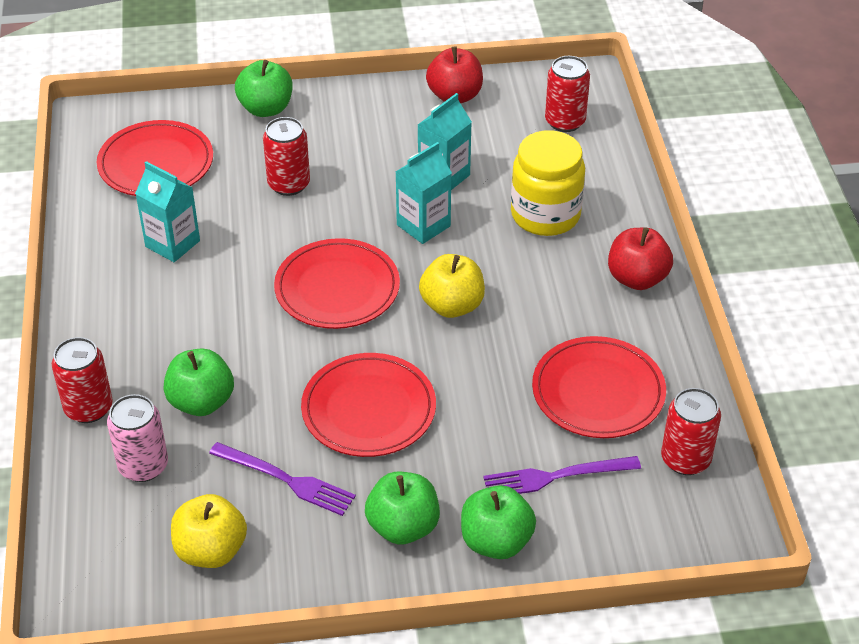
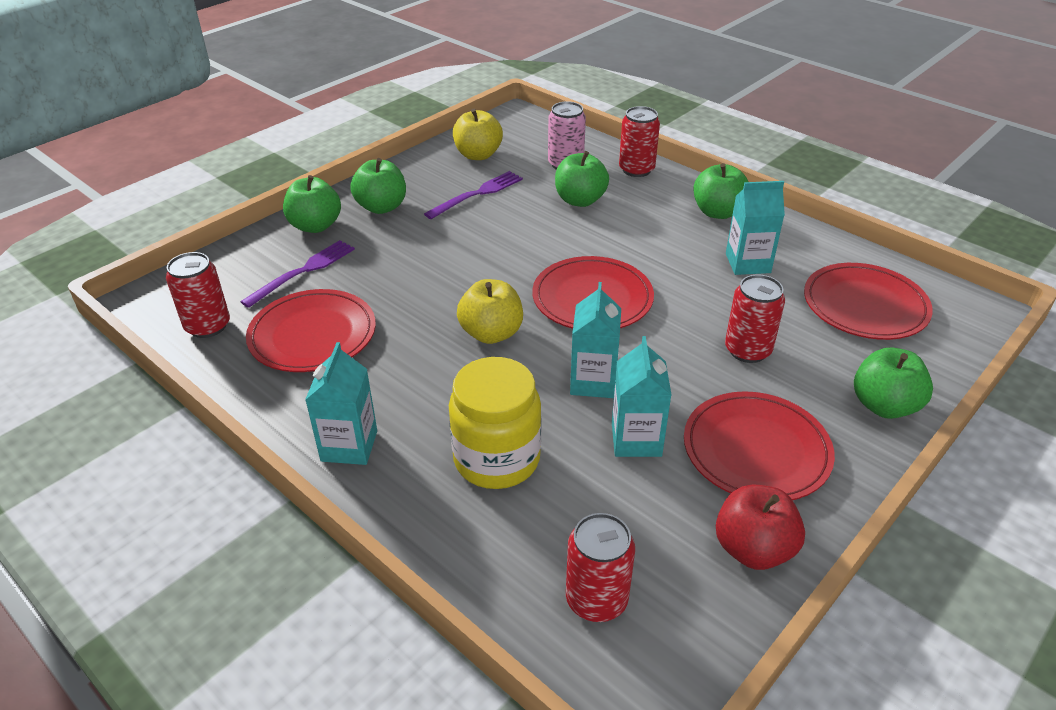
camera: 140 degrees right, 5 degrees down
purple fork [209,442,356,516] -> purple fork turned 150 degrees clockwise [424,171,523,219]
red plate [301,353,436,457] -> red plate moved to [684,391,835,500]
red apple [608,227,673,290] -> turquoise carton [305,342,377,465]
none -> green apple [693,163,748,219]

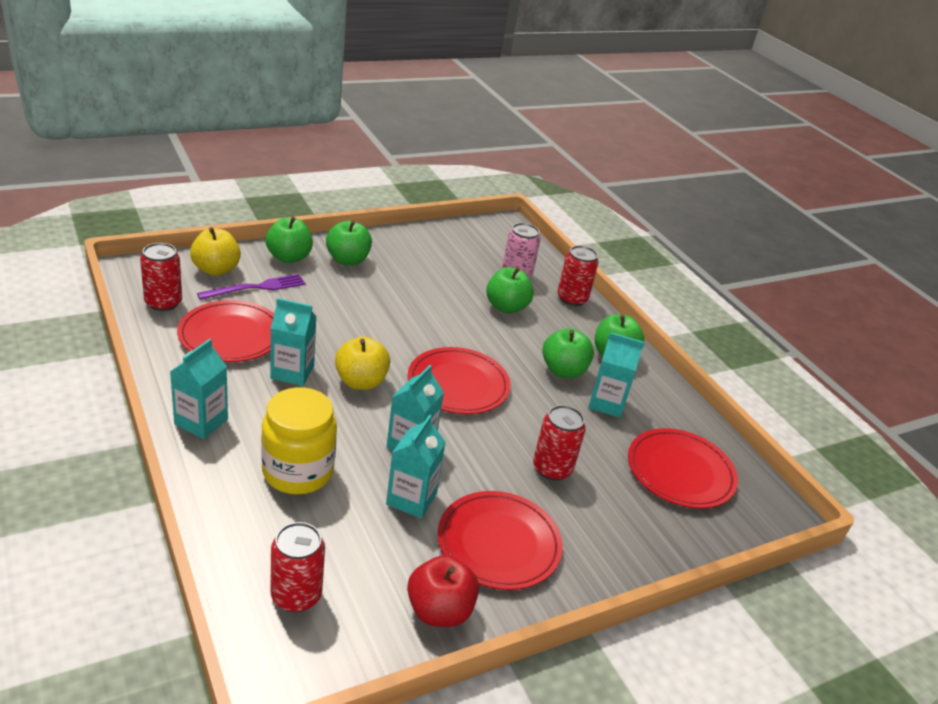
camera: 15 degrees right, 5 degrees down
purple fork [424,171,523,219] -> none
yellow apple [453,109,503,160] -> yellow apple moved to [190,227,241,276]
green apple [854,347,933,419] -> green apple moved to [542,328,594,378]
none -> turquoise carton [270,298,317,386]

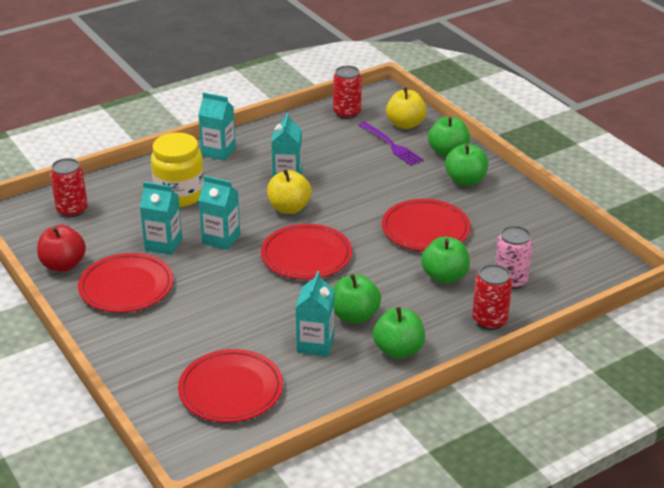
camera: 90 degrees right, 0 degrees up
red plate [177,300,274,362] -> red plate moved to [382,199,471,251]
red can [533,405,586,481] -> none

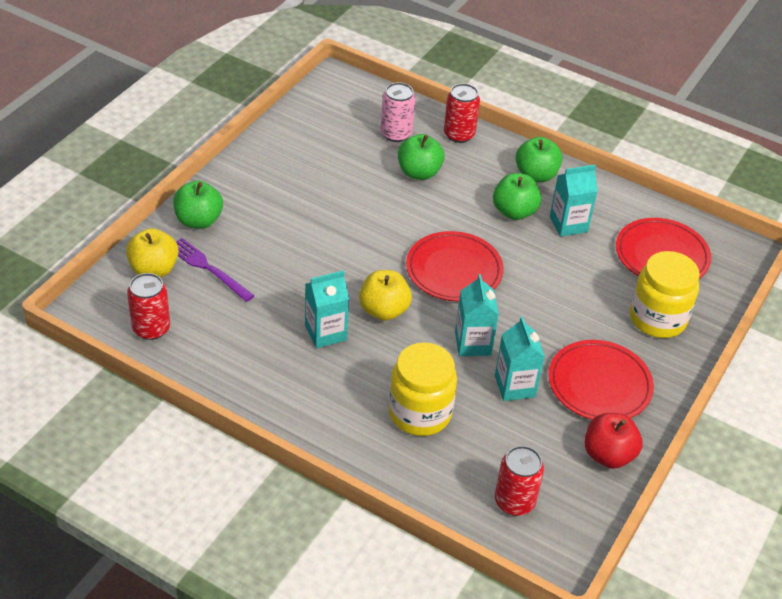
camera: 120 degrees left, 10 degrees up
turquoise carton [198,92,236,161] -> none
purple fork [358,121,423,166] -> purple fork turned 75 degrees counterclockwise [176,238,254,302]
red plate [382,199,471,251] -> none
green apple [445,144,489,186] -> none
none -> yellow jar [630,251,700,338]

